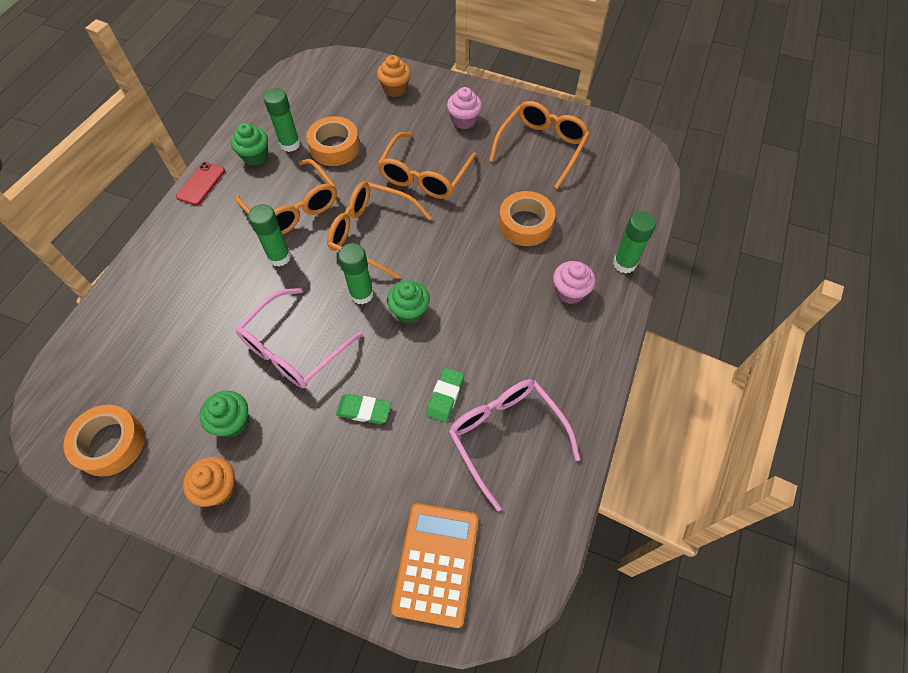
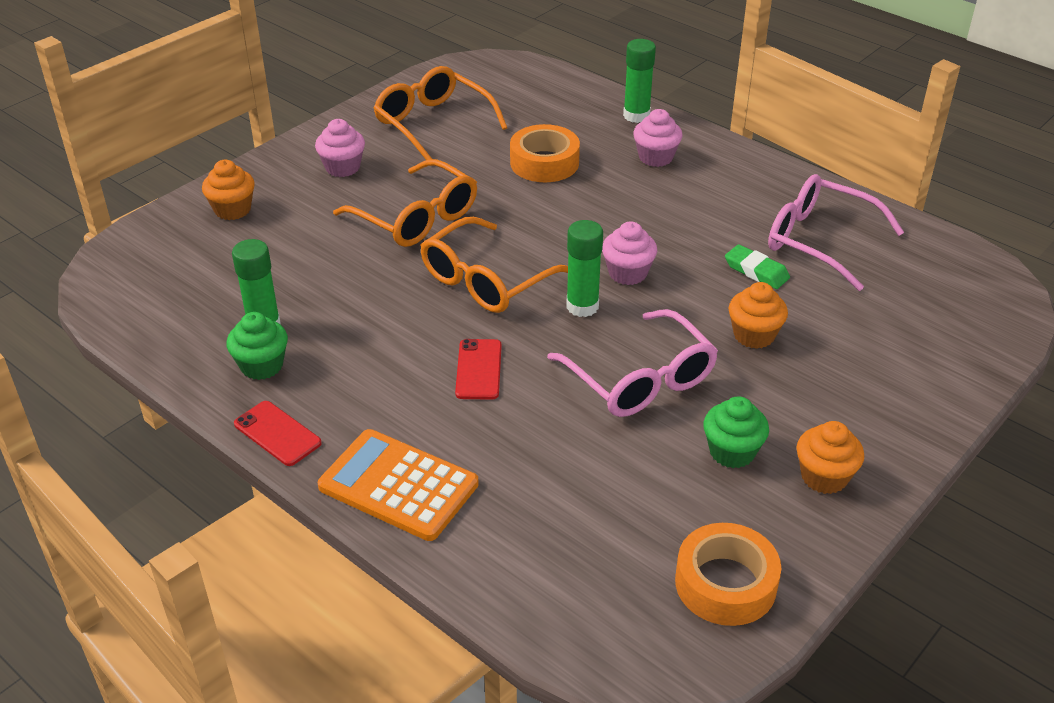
camera: 70 degrees left, 20 degrees down
orange glasses [235,159,337,235] -> none
green glue stick [248,204,291,267] -> red phone [455,339,502,400]
orange tape [306,116,360,166] -> none
green eraser [336,394,391,424] -> orange cupcake [729,282,788,349]
green cupcake [387,280,430,324] -> pink cupcake [602,221,657,285]
orange calculator [391,503,479,628] -> orange calculator moved to [318,429,479,541]
pink glasses [448,379,580,511] -> pink glasses turned 45 degrees clockwise [768,174,904,291]

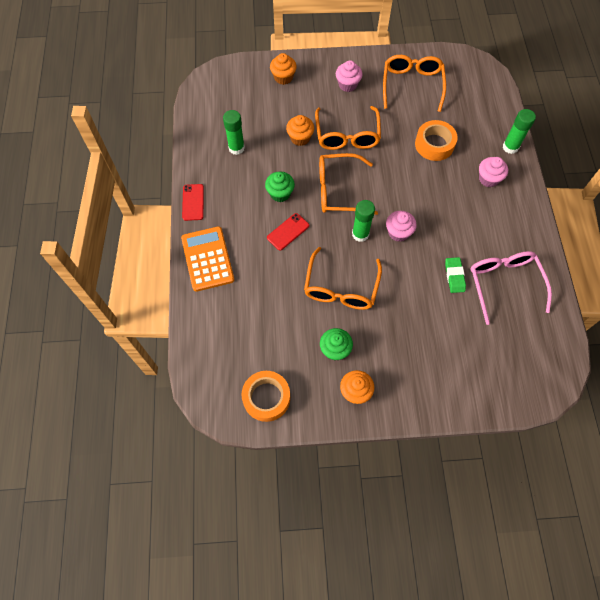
camera: 45 degrees right, 25 degrees up
green cupcake [227,312,288,380] -> green cupcake moved to [265,171,295,202]
pink glasses [547,309,718,417] -> orange glasses [304,247,382,310]
orange cupcake [729,282,788,349] -> orange cupcake moved to [286,115,314,146]

